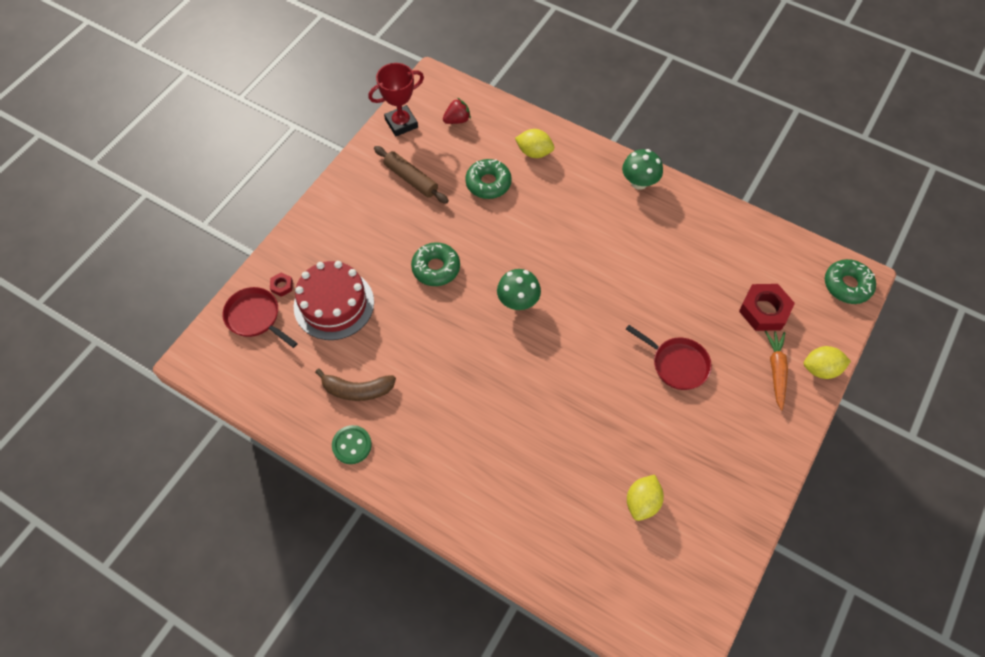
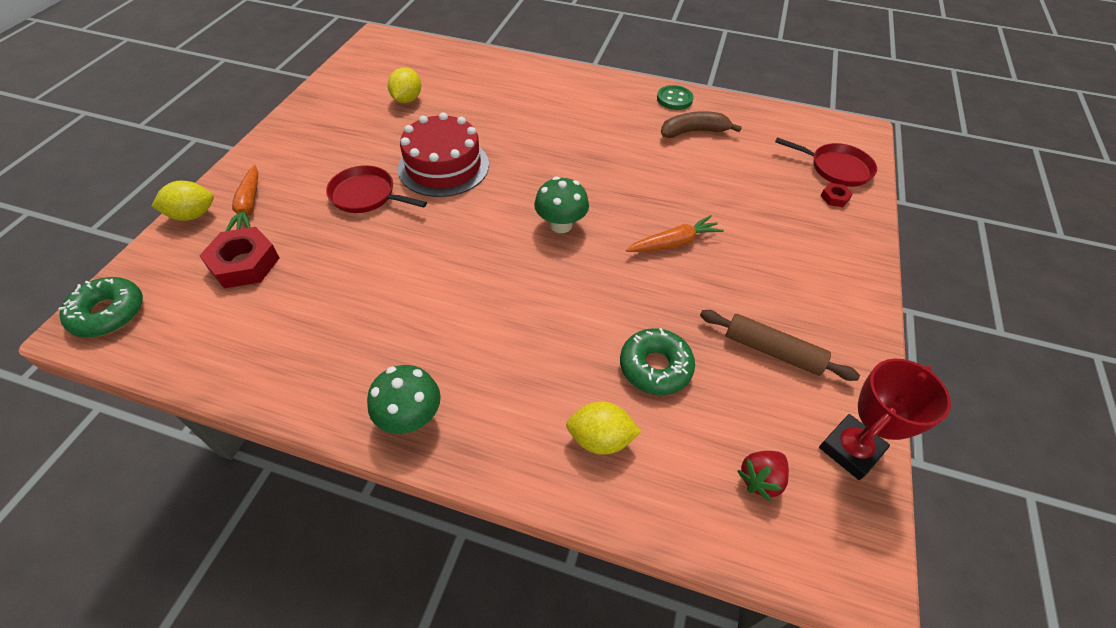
camera: 165 degrees right, 10 degrees down
red cake [294,261,374,340] -> red cake moved to [398,112,489,197]
green donut [411,242,460,286] -> orange carrot [626,215,724,252]

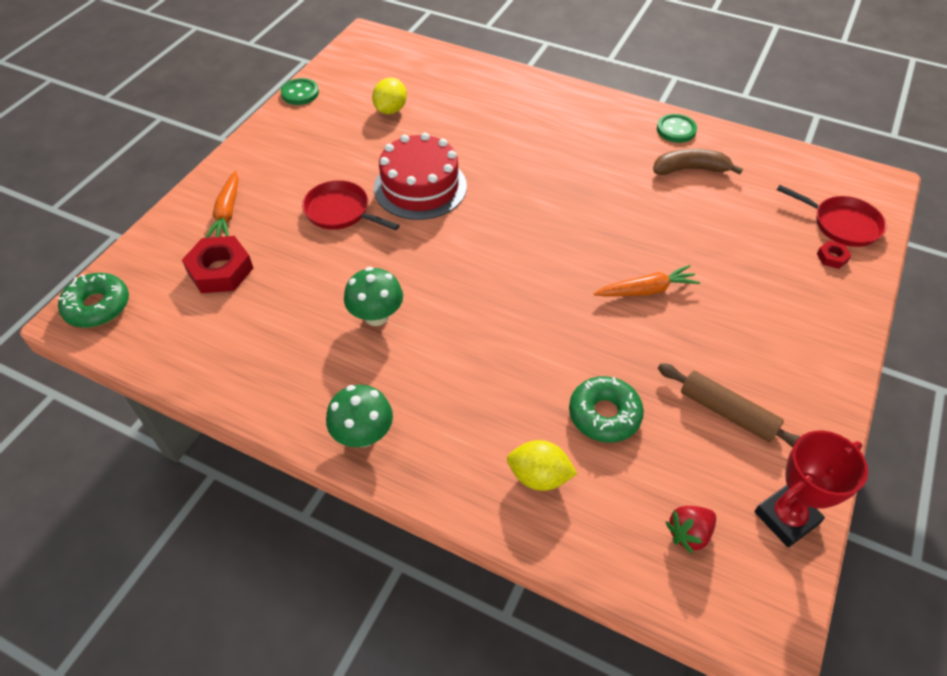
camera: 10 degrees right, 0 degrees up
yellow lemon [152,181,214,221] -> none
green mushroom [534,176,589,233] -> green mushroom moved to [344,267,403,326]
none -> green button [281,78,319,105]

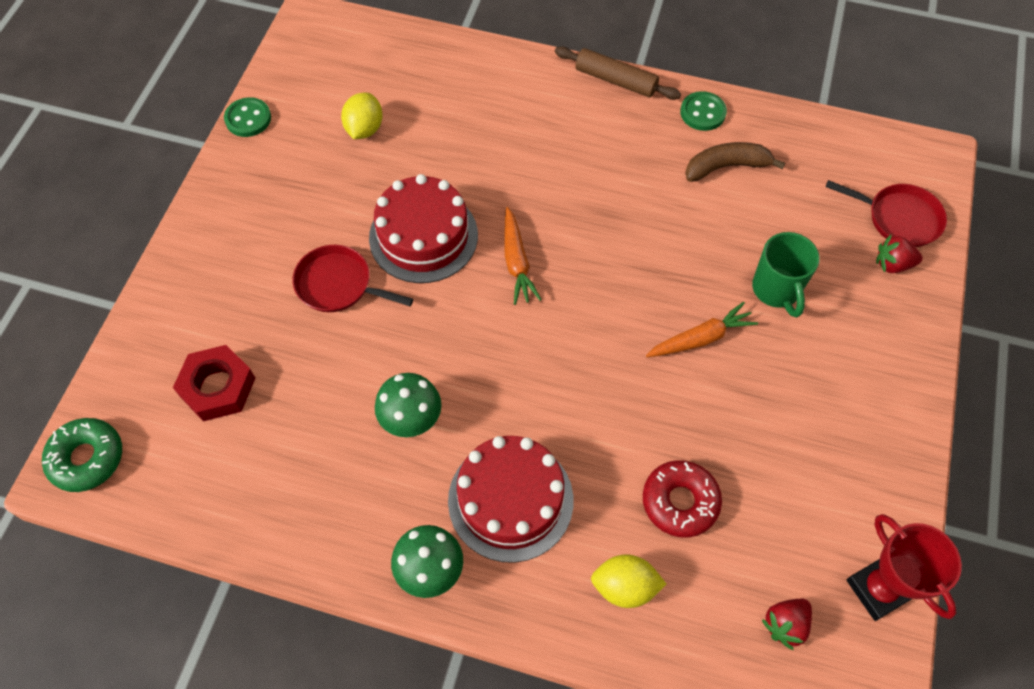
camera: 10 degrees left, 10 degrees up
orange carrot [205,171,239,238] -> orange carrot moved to [504,207,542,305]
green donut [569,376,644,443] -> red donut [643,460,722,538]
brown rolling pin [658,363,801,448] -> brown rolling pin moved to [555,46,681,100]
red trophy [754,431,868,547] -> red trophy turned 75 degrees counterclockwise [846,514,962,621]
red nut [817,241,852,269] -> red strawberry [876,234,923,273]
none -> red cake [448,436,573,563]
none -> green mug [752,232,820,318]

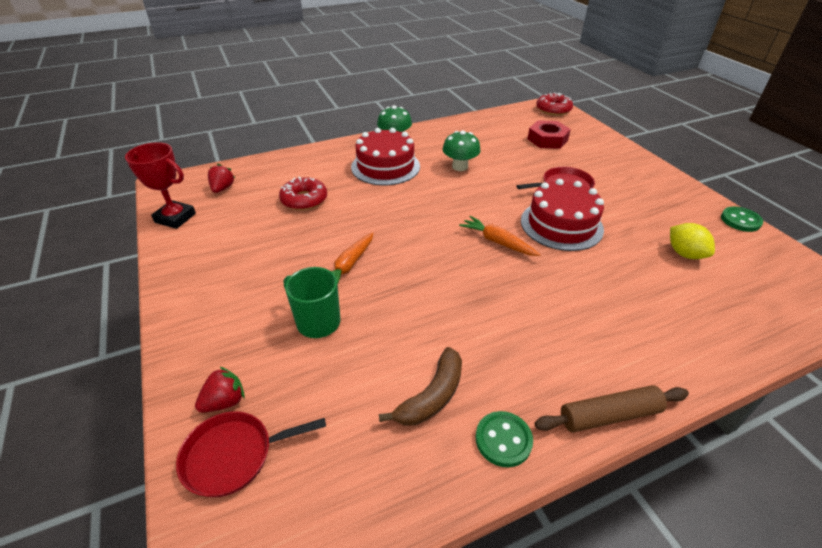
camera: 140 degrees right, 20 degrees down
green donut [42,418,122,492] -> red donut [536,93,573,115]
yellow lemon [591,554,666,608] -> none

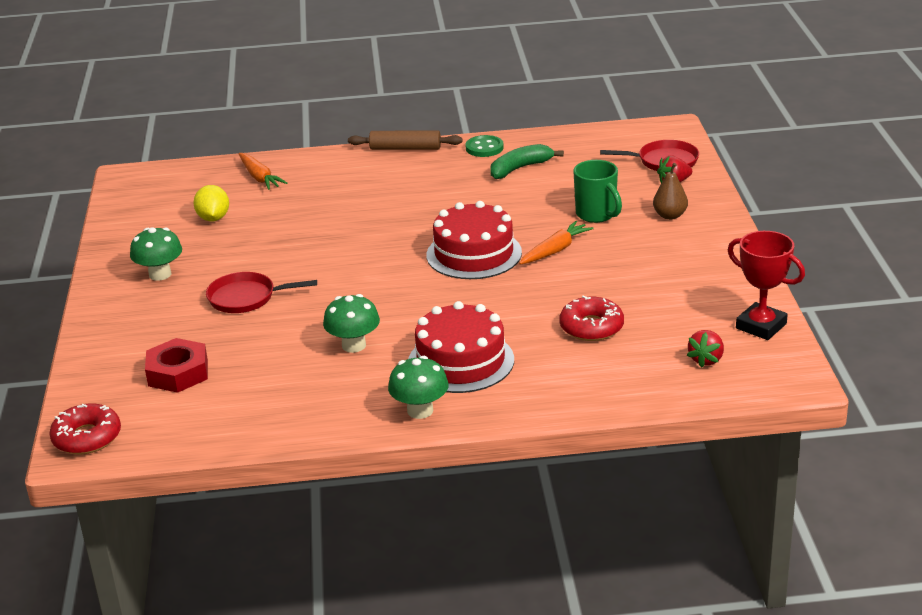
camera: 160 degrees left, 10 degrees down
brown banana [379,347,462,425] -> green banana [490,144,564,179]
orange carrot [459,216,540,256] -> orange carrot moved to [239,153,287,190]
red cake [521,179,604,251] -> red cake moved to [426,201,522,279]
green button [721,206,763,232] -> none
none -> green mushroom [130,227,182,281]
none -> brown pear [653,163,688,220]

